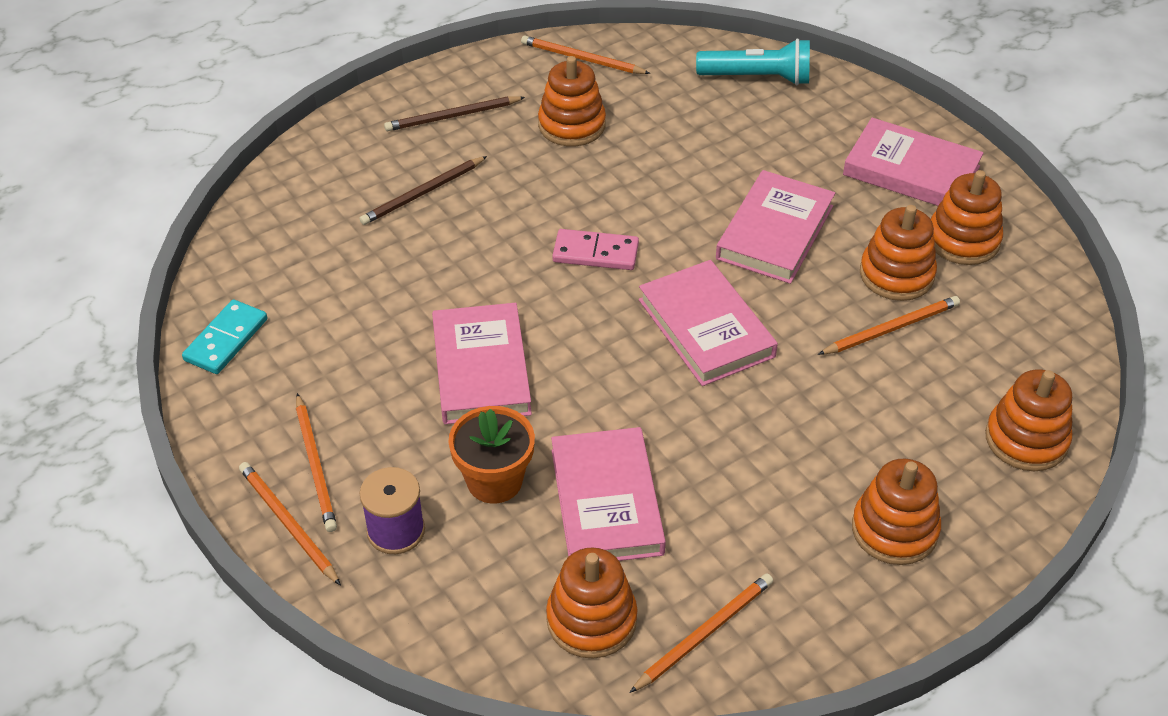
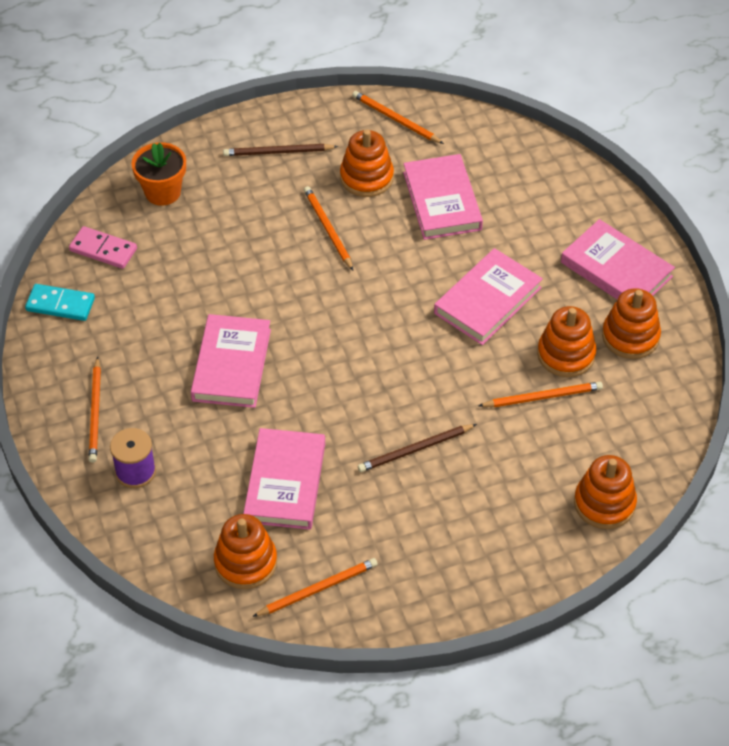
camera: 15 degrees right, 5 degrees up
turquoise domino [182,299,267,374] -> turquoise domino turned 60 degrees clockwise [25,284,95,321]
orange pencil [239,462,341,586] -> orange pencil moved to [304,186,353,270]
brown pencil [360,156,487,225] -> brown pencil moved to [358,424,477,472]
orange flower pot [448,406,535,503] -> orange flower pot moved to [131,142,186,206]
pink domino [552,229,639,270] -> pink domino moved to [69,226,137,269]
pink book [639,260,778,386] -> pink book moved to [403,154,483,240]
turquoise flashlight [696,38,810,85] -> none
orange stacking toy [852,459,941,565] -> none

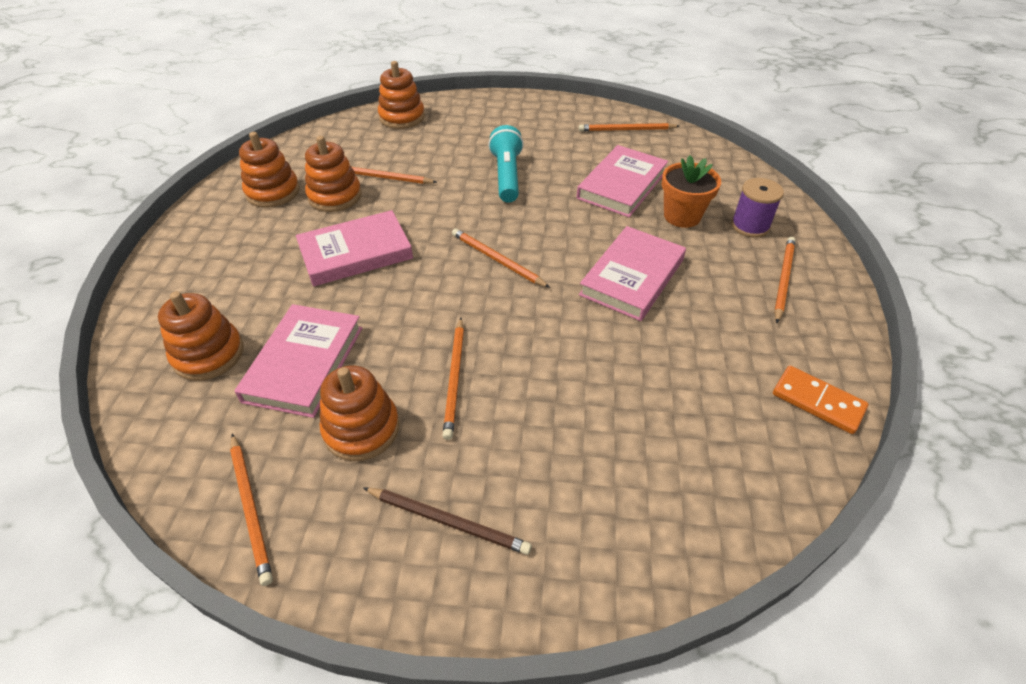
camera: 155 degrees left, 5 degrees down
turquoise domino [25,284,95,321] -> orange domino [773,366,869,434]
pink domino [69,226,137,269] -> none
orange flower pot [131,142,186,206] -> orange flower pot moved to [661,155,721,228]
orange stacking toy [214,514,277,589] -> orange stacking toy moved to [158,291,244,381]
brown pencil [358,424,477,472] -> turquoise flashlight [488,125,524,203]
pink book [561,219,675,299] -> none
none -> orange pencil [452,229,550,288]

